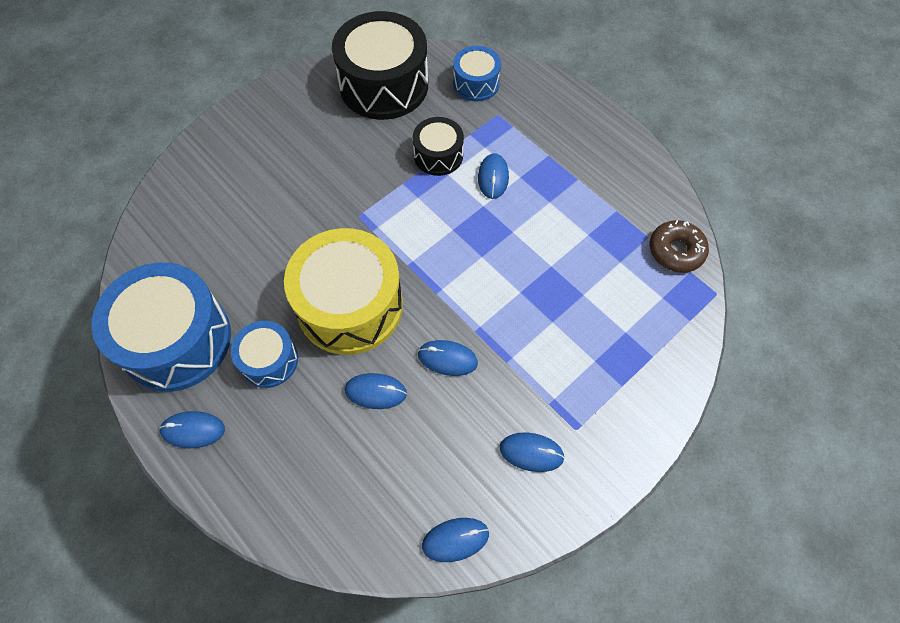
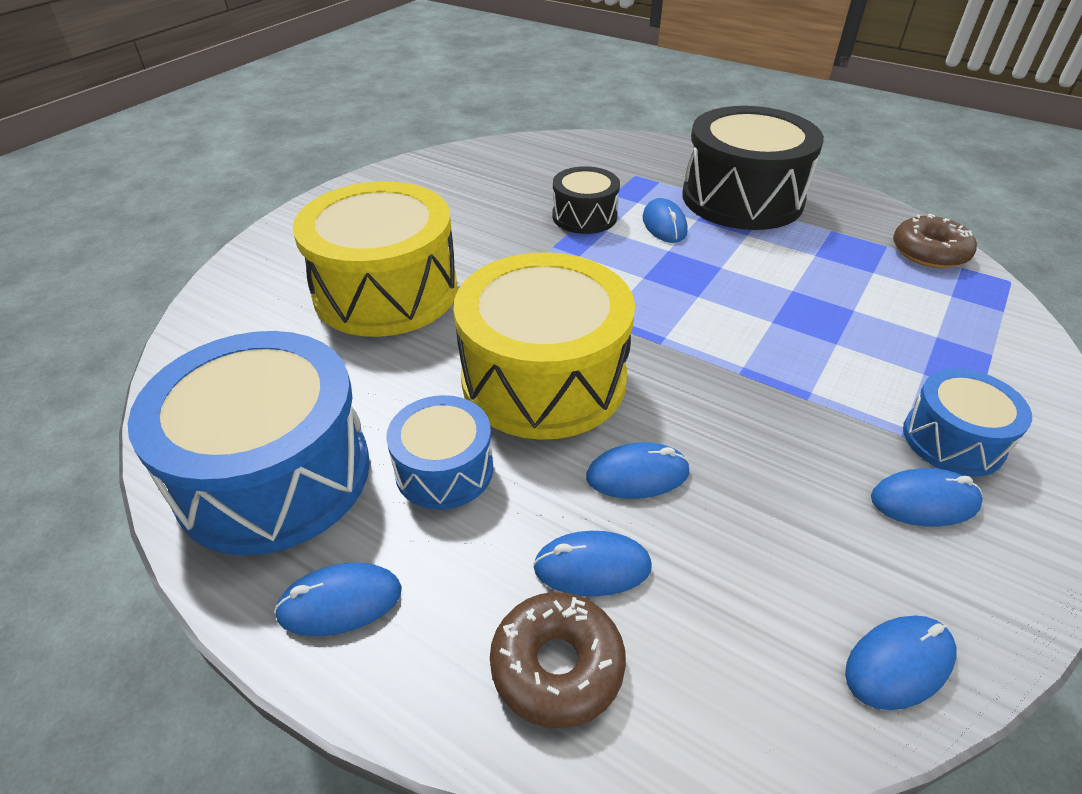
camera: 15 degrees left, 20 degrees down
black drum [332,11,428,120] -> black drum moved to [682,106,824,230]
blue mouse [418,340,478,376] -> blue mouse moved to [533,531,652,597]
blue drum [453,46,501,101] -> blue drum moved to [903,368,1032,477]
none -> yellow drum [293,181,458,337]
none -> brown donut [490,592,626,729]

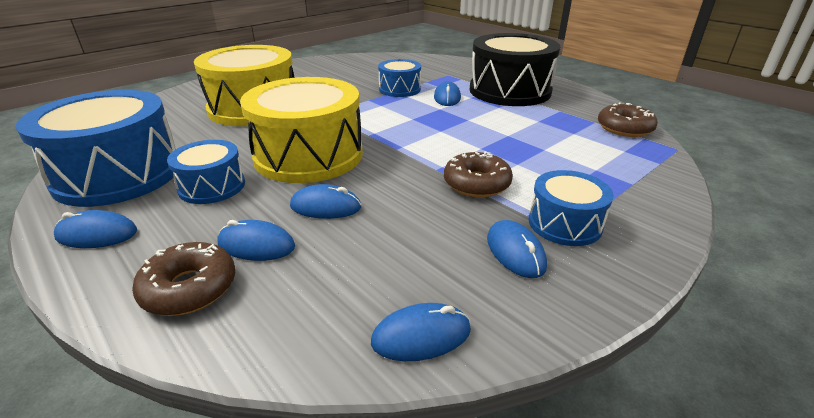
camera: 15 degrees right, 10 degrees down
black drum [552,166,620,234] -> blue drum [378,59,421,97]
blue mouse [871,468,983,527] -> blue mouse turned 60 degrees clockwise [487,220,547,278]
none -> brown donut [444,151,513,197]

